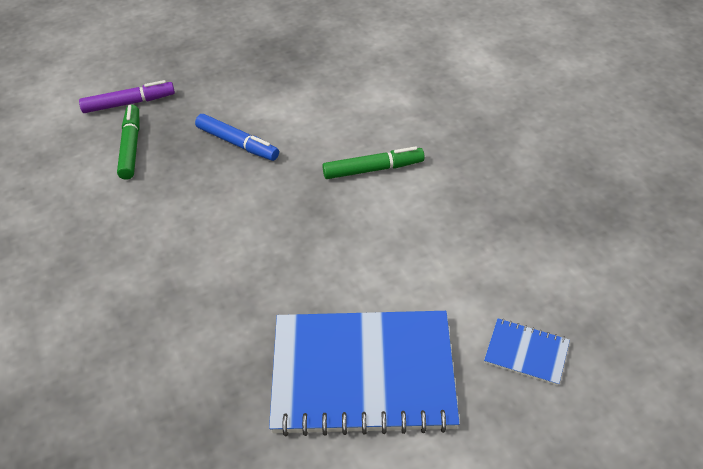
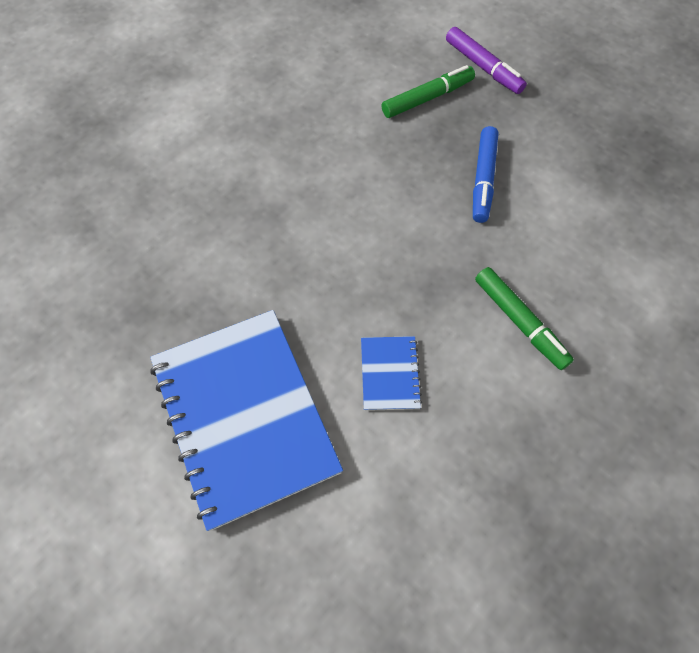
camera: 65 degrees right, 15 degrees up
blue notebook [484,318,570,386] -> blue notebook moved to [361,336,422,411]

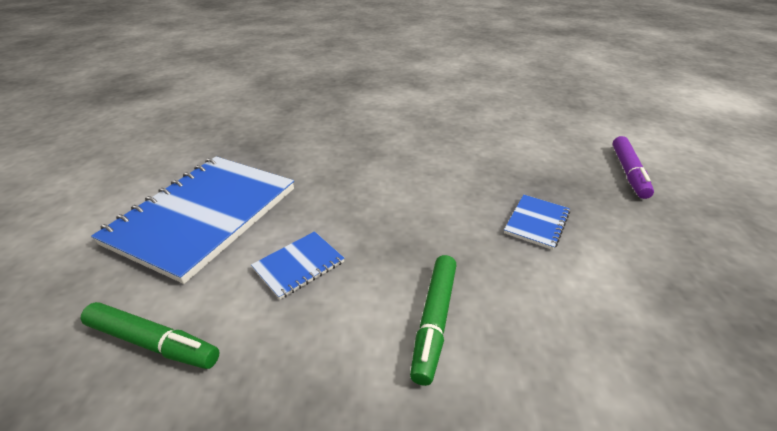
camera: 50 degrees right, 25 degrees down
green marker [382,65,475,118] -> green marker moved to [81,302,220,369]
blue marker [473,126,499,223] -> blue notebook [504,195,570,250]

